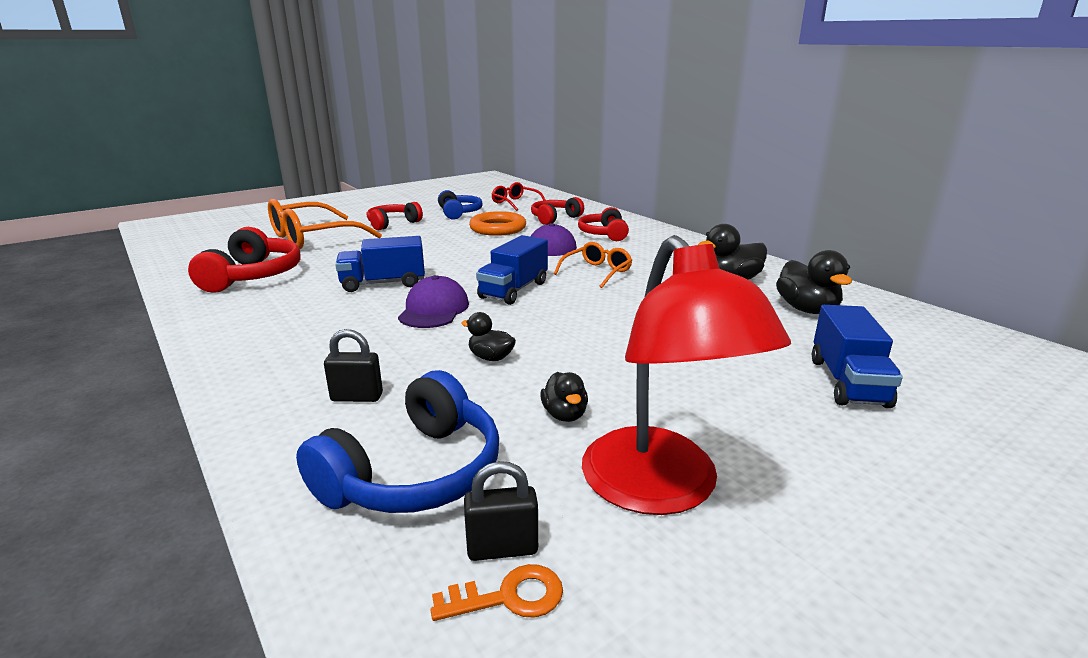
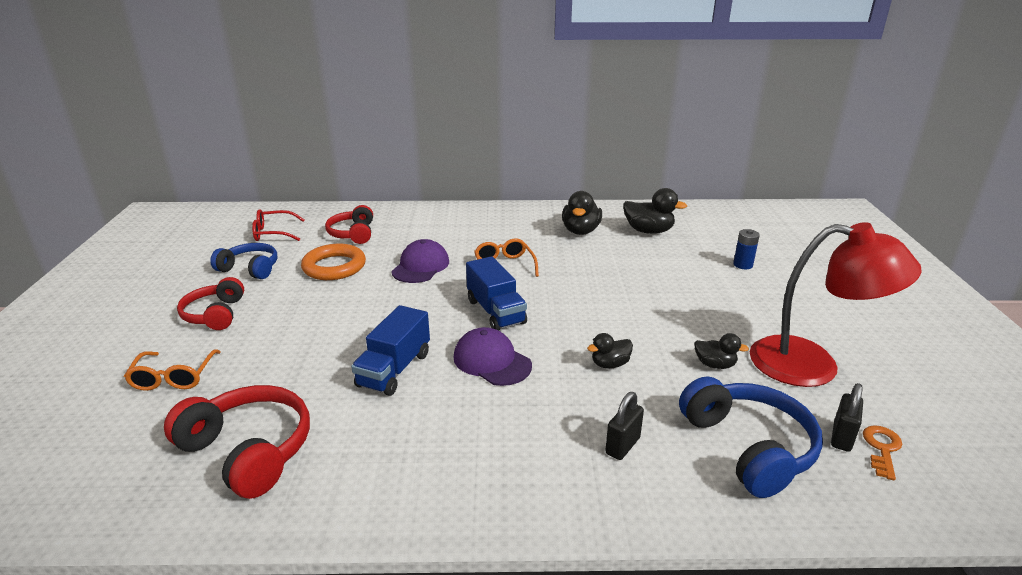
camera: 55 degrees left, 5 degrees up
orange glasses [268,199,382,249] -> orange glasses [124,349,221,391], size x0.55
red headphones [578,207,629,241] -> none
blue truck [812,305,903,408] -> blue battery [733,229,760,269]

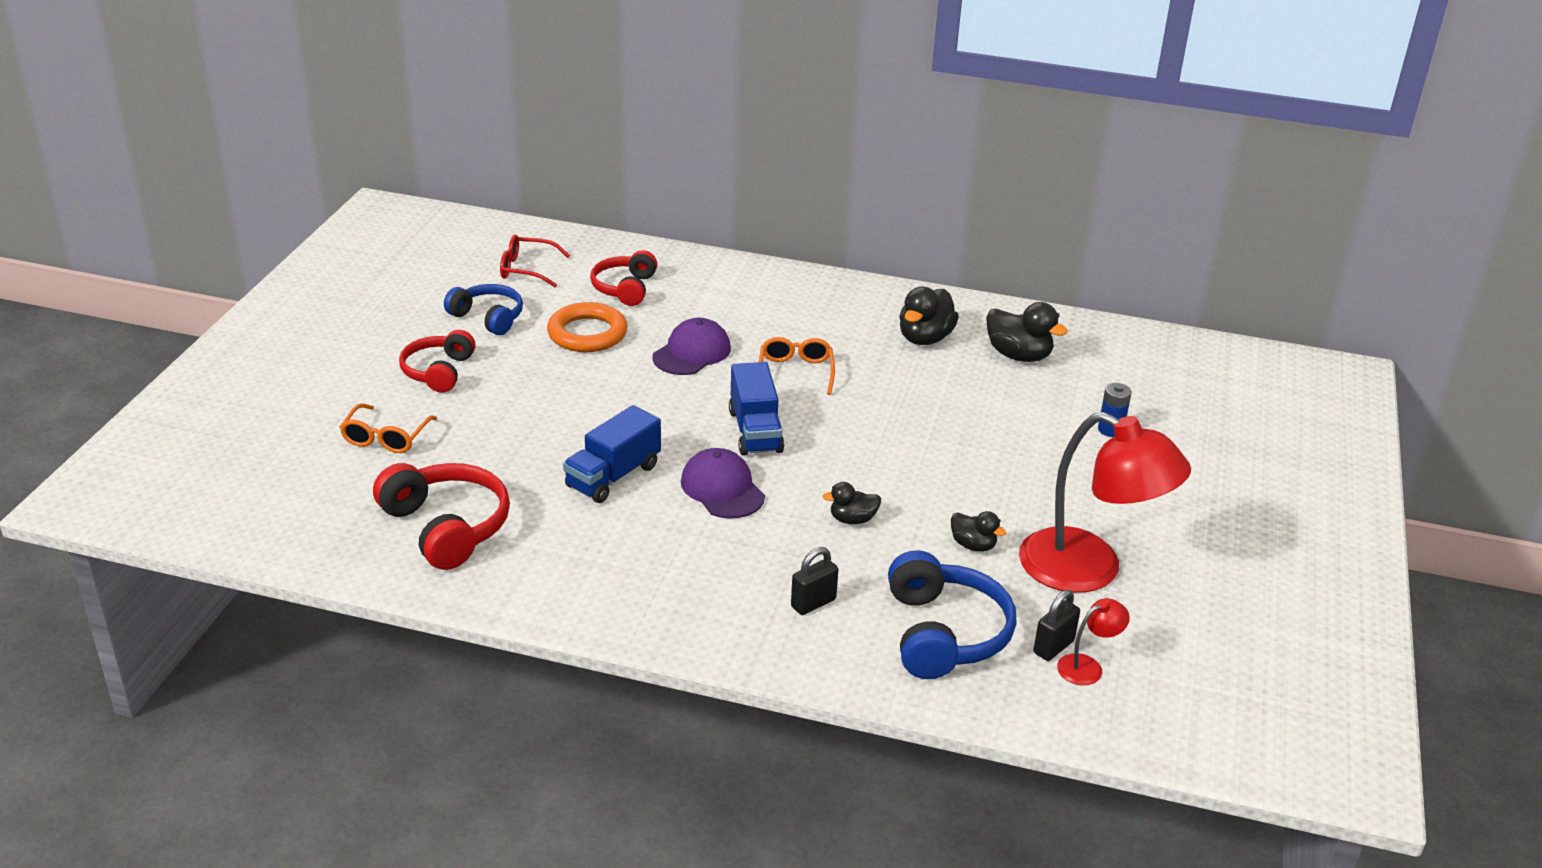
camera: 15 degrees right, 5 degrees up
orange key [863,425,902,481] -> red lamp [1057,598,1130,685]

